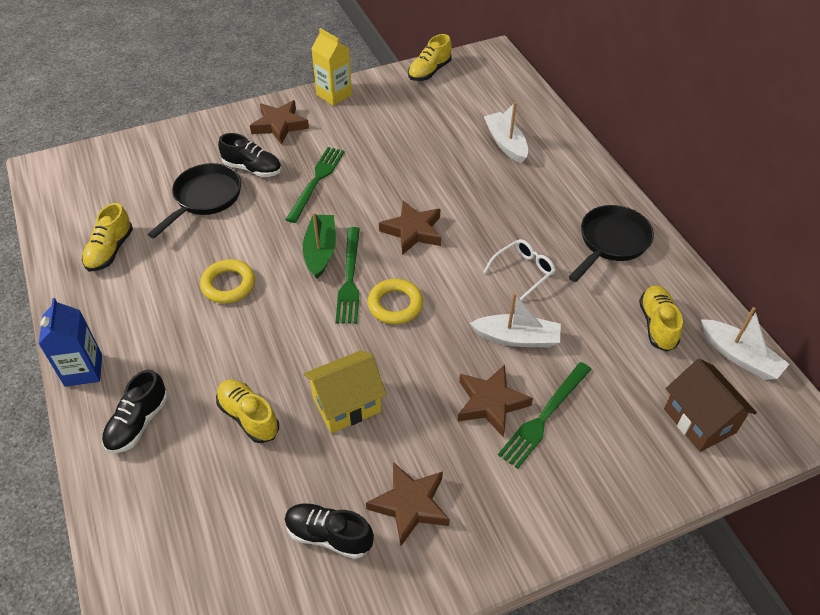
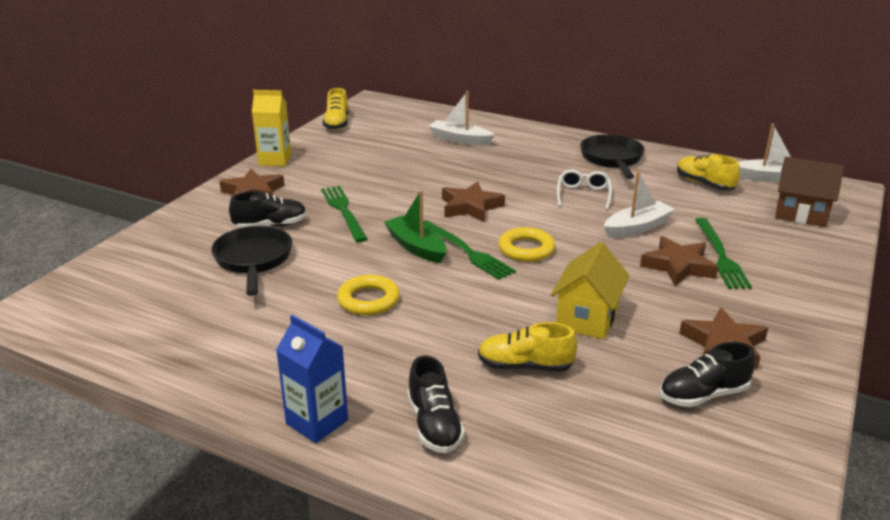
camera: 40 degrees left, 20 degrees down
yellow shoe [82,203,133,271] -> none

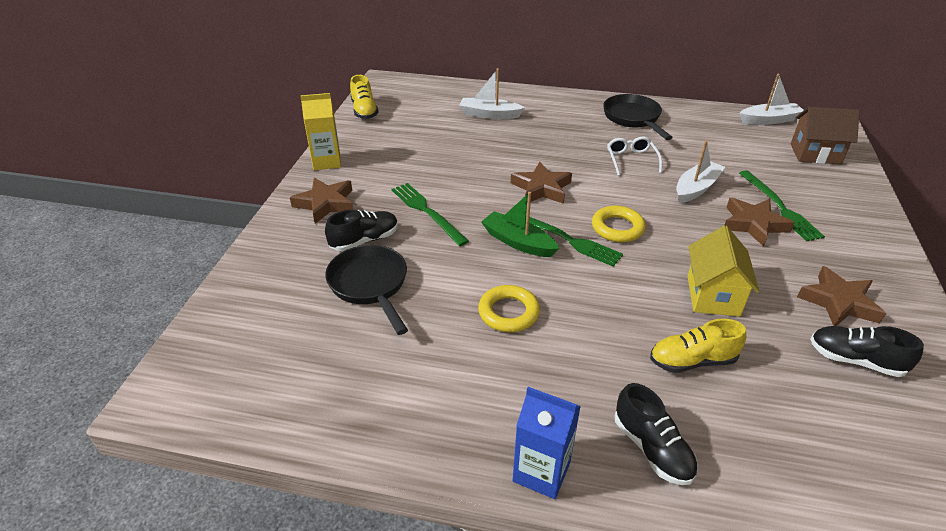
camera: 15 degrees left, 10 degrees up
black shoe [660,342,755,407] -> black shoe turned 60 degrees clockwise [810,326,924,377]
yellow shoe [677,154,740,191] -> none

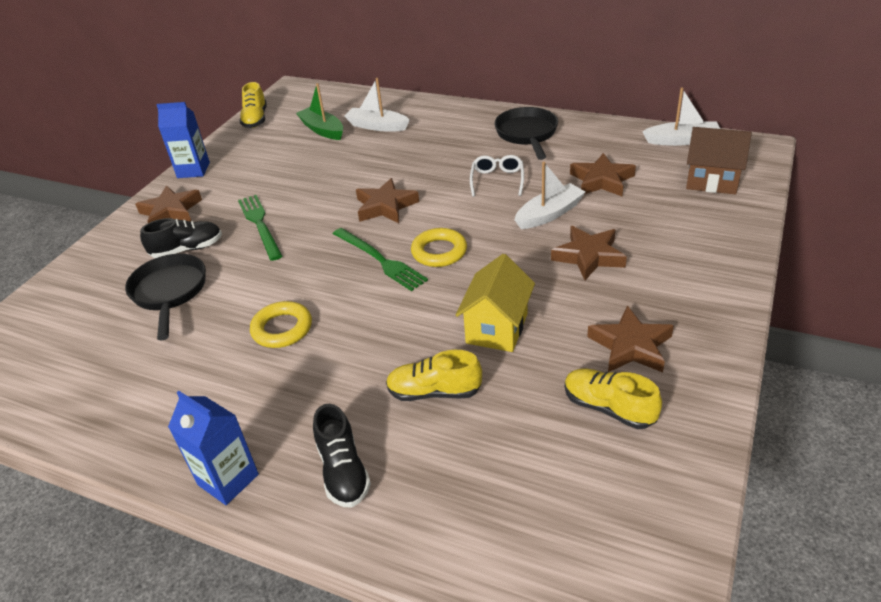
camera: 15 degrees right, 0 degrees up
yellow carton [300,93,341,170] -> blue carton [156,102,210,178]
green boat [481,192,560,257] -> green boat moved to [296,83,343,140]
green fork [739,170,825,241] -> none
black shoe [810,326,924,377] -> yellow shoe [565,369,662,429]
none -> brown star [570,153,636,196]

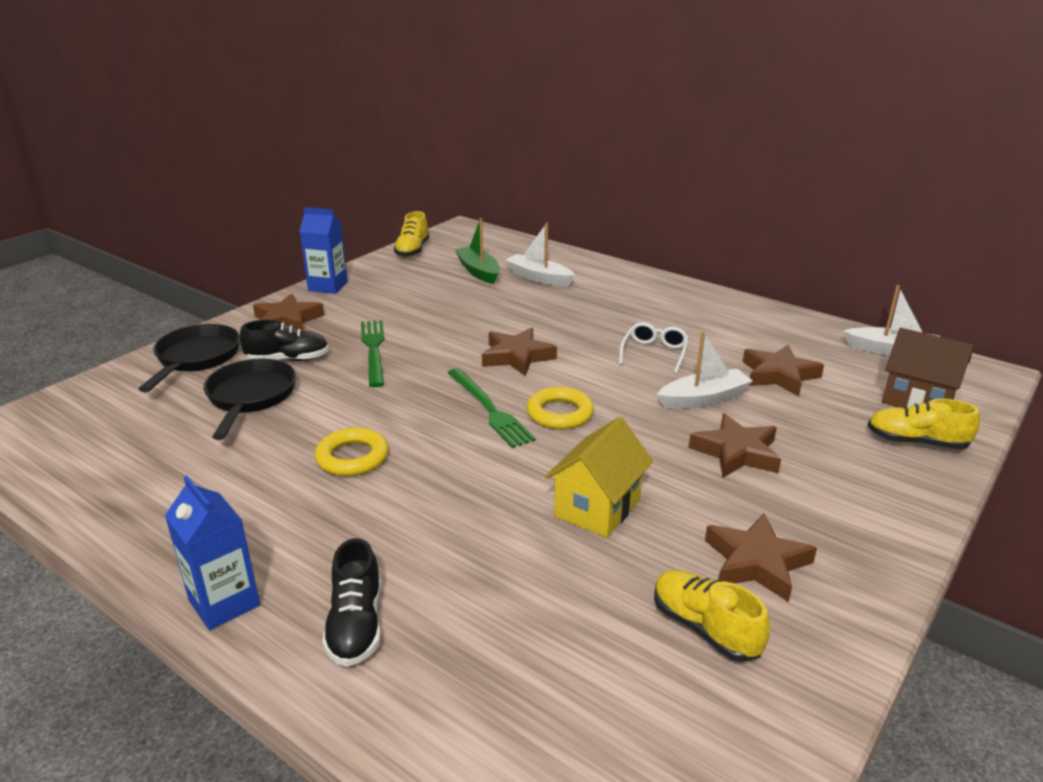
camera: 10 degrees right, 10 degrees down
yellow shoe [386,350,482,401] -> yellow shoe moved to [868,399,980,450]
black pan [494,107,558,160] -> black pan moved to [139,324,240,392]

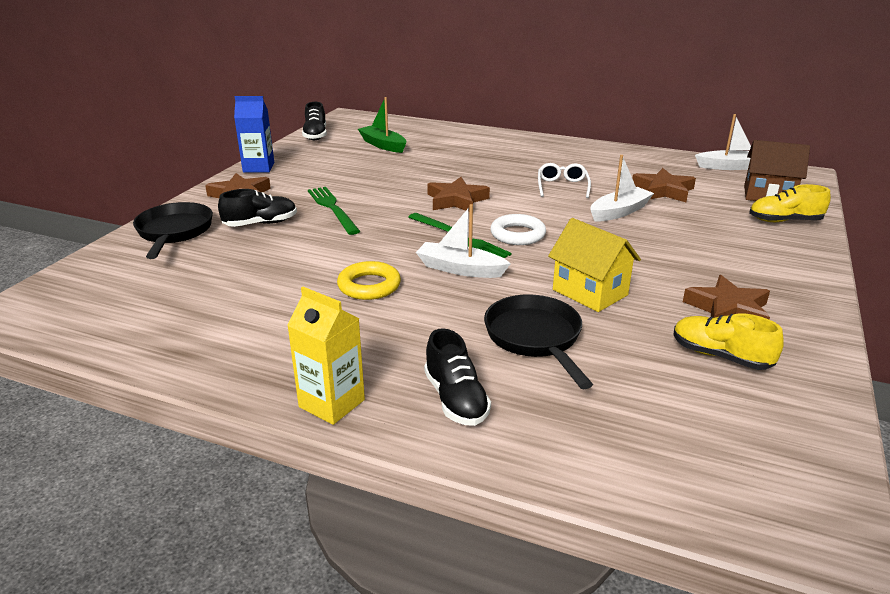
camera: 15 degrees left, 0 degrees up
blue carton [165,475,260,630] -> yellow carton [287,287,365,425]
black pan [204,359,296,440] -> black pan moved to [484,294,593,389]
yellow shoe [394,211,429,257] -> black shoe [302,102,327,140]
white boat [505,223,575,287] -> white boat moved to [416,204,511,278]
yellow ring [527,387,594,430] -> white ring [490,214,546,245]
yellow house [545,417,653,538] -> yellow house turned 60 degrees counterclockwise [548,218,641,312]
brown star [689,413,781,478] -> none

